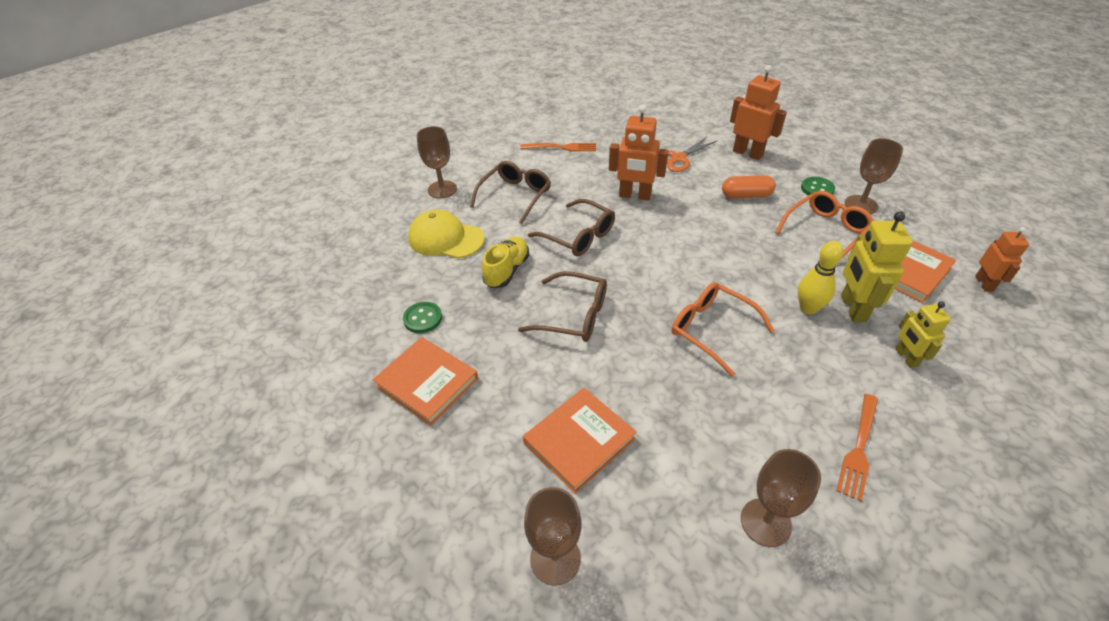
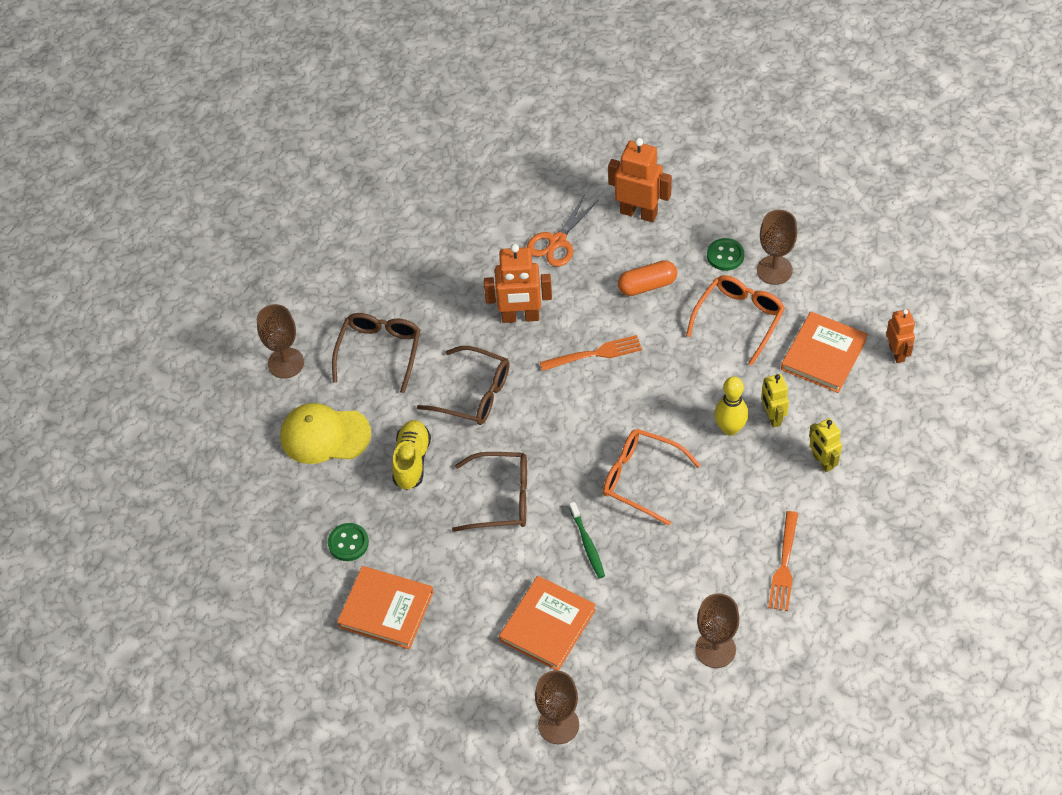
camera: 15 degrees left, 10 degrees up
orange fork [520,143,596,151] -> orange fork moved to [540,335,642,371]
yellow robot [841,211,913,322] -> yellow robot [761,374,789,428], size x0.62
none -> green toothbrush [569,502,605,578]

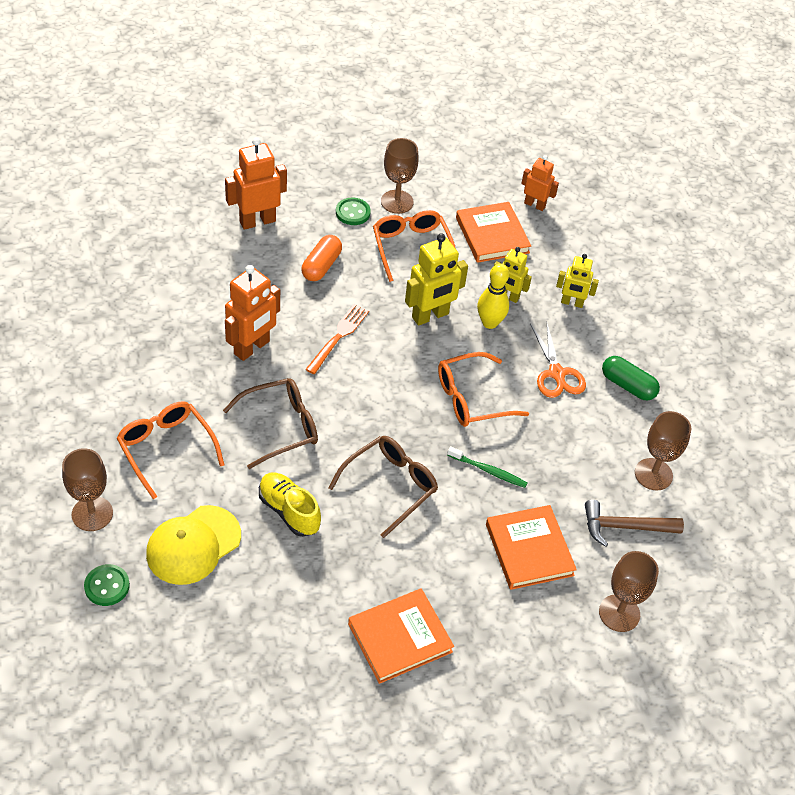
camera: 55 degrees left, 5 degrees down
green button [328,523,369,561] -> green button moved to [84,564,130,606]
brown glasses [332,313,421,393] -> orange glasses [116,401,224,499]
orange scissors [527,194,599,267] -> orange scissors moved to [530,324,586,398]
orange fork [768,511,798,611] -> green capsule [602,356,660,400]
none -> yellow robot [405,233,468,326]
none -> brown hammer [585,500,684,547]

